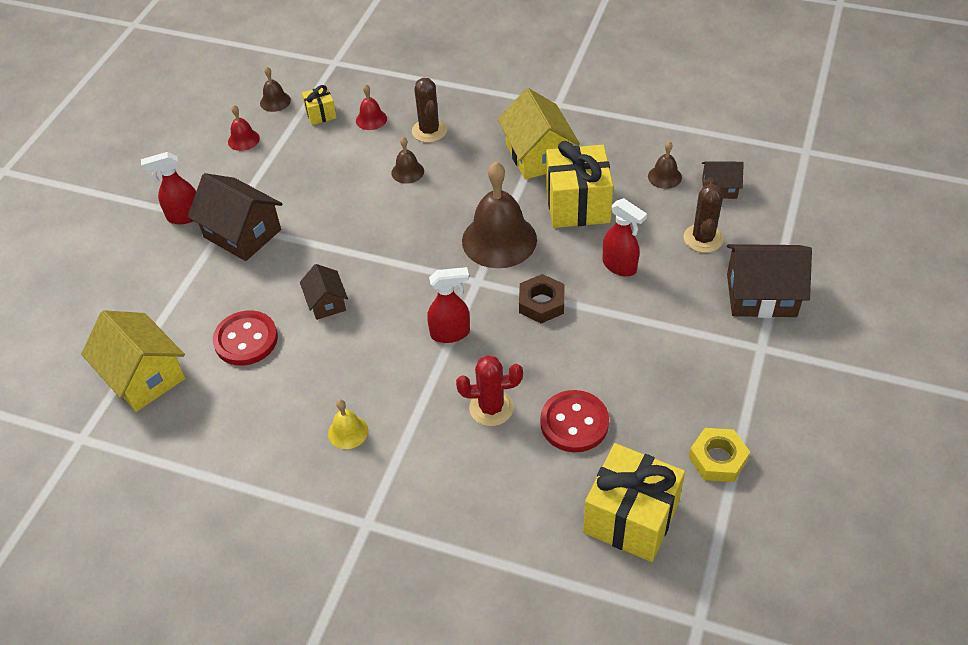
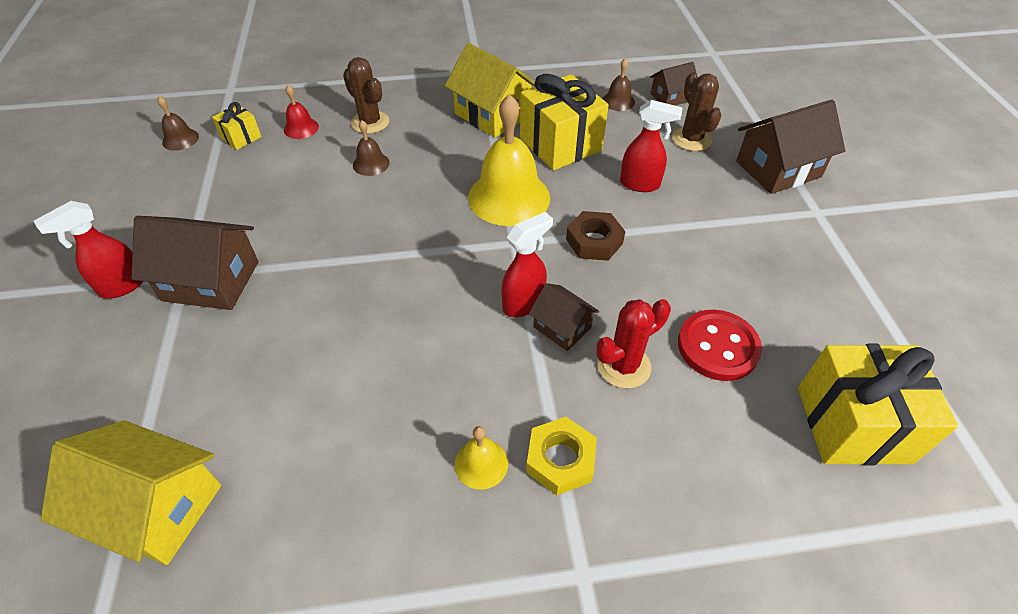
camera: 30 degrees left, 0 degrees up
red button [213,310,278,366] -> none
red bell [228,105,260,151] -> none
brown house [300,264,348,320] -> brown house moved to [528,283,599,351]
brown bell [462,162,537,268] -> yellow bell [468,94,550,226]
yellow nut [689,428,750,482] -> yellow nut moved to [526,417,597,495]

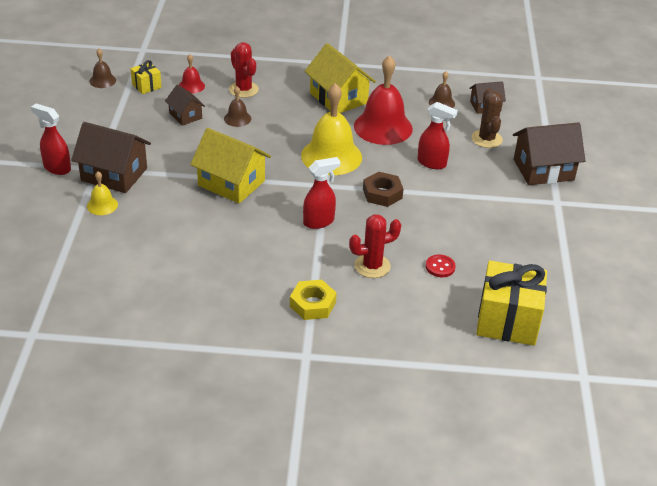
camera: 10 degrees right, 10 degrees down
red spray bottle [34,201,143,299] -> red spray bottle turned 60 degrees clockwise [31,103,71,175]
yellow house [41,420,221,565] -> yellow house moved to [190,128,271,204]
brown cactus [343,57,389,134] -> red cactus [229,42,259,98]
yellow bell [455,426,508,490] -> yellow bell moved to [87,171,118,215]
yellow gift [520,74,609,171] -> red bell [354,55,413,145]
brown house [528,283,599,351] -> brown house moved to [165,85,205,126]
red button [678,310,762,381] -> red button [426,255,456,277], size x0.54

